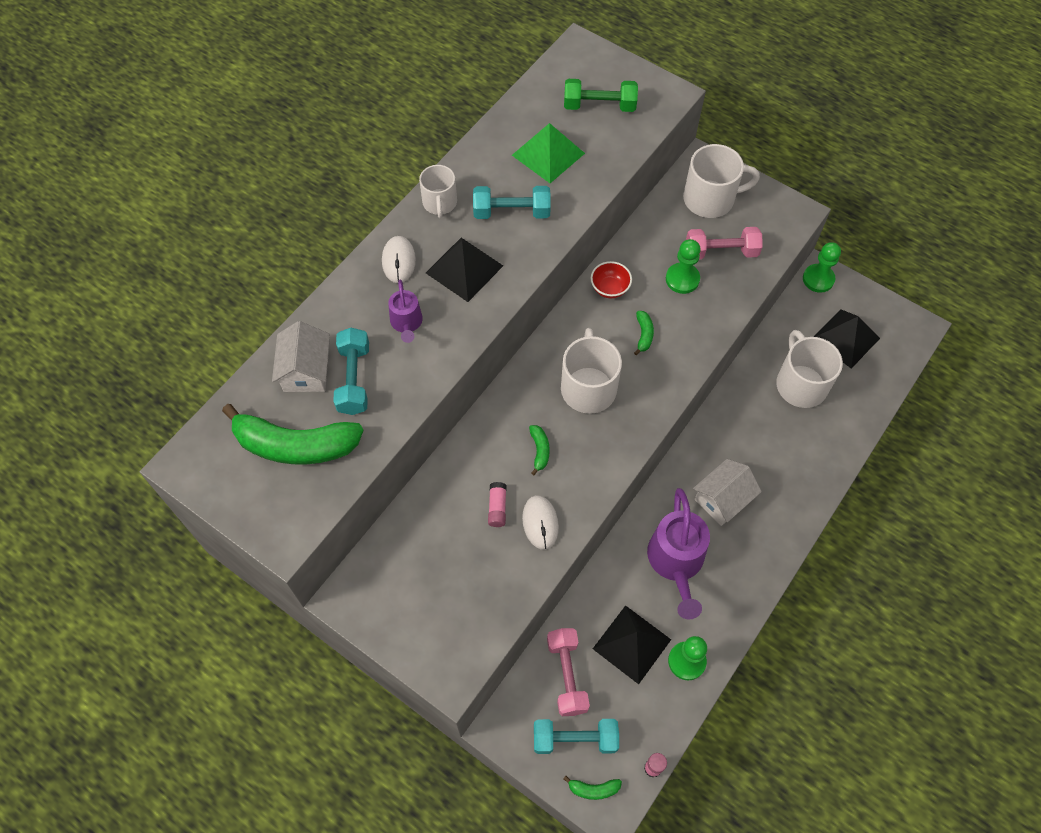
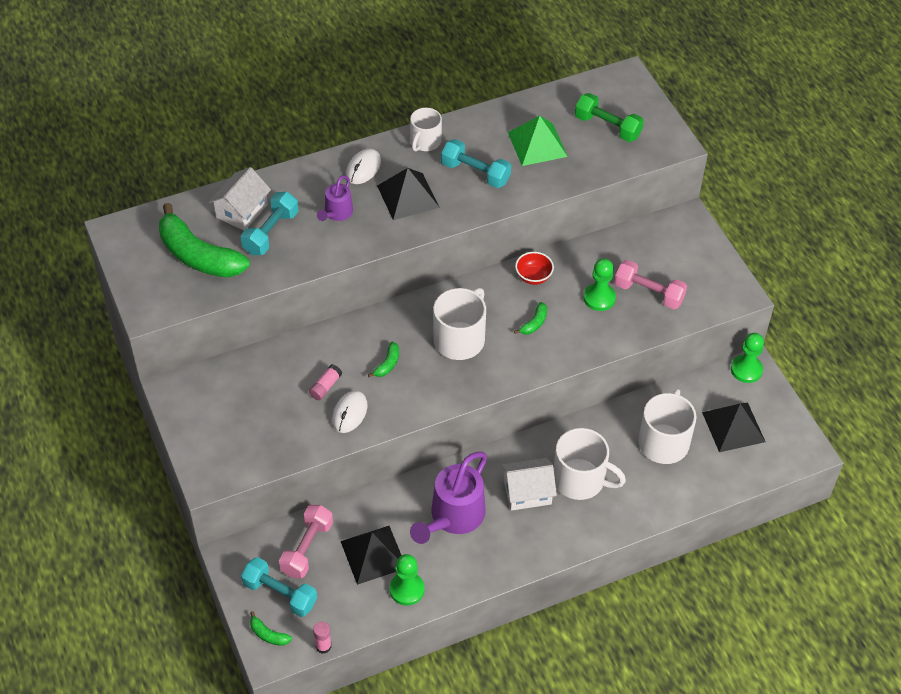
camera: 30 degrees right, 10 degrees down
white mug [683,144,760,218] -> white mug moved to [554,428,626,500]

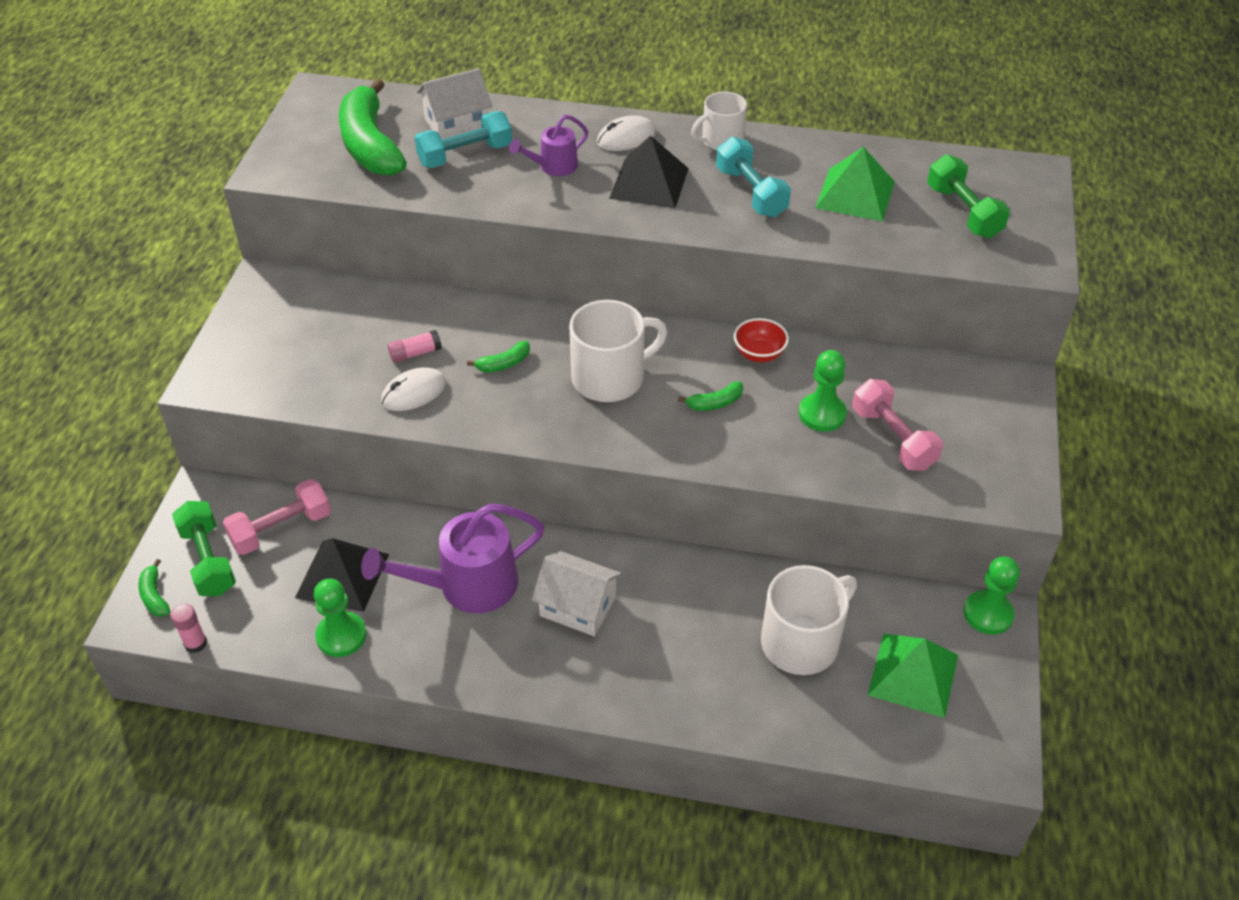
camera: 35 degrees right, 5 degrees down
turquoise dumbbell [241,557,317,617] -> green dumbbell [172,501,236,596]
white mug [554,428,626,500] -> none
black pyramid [702,403,765,452] -> green pyramid [868,634,958,718]

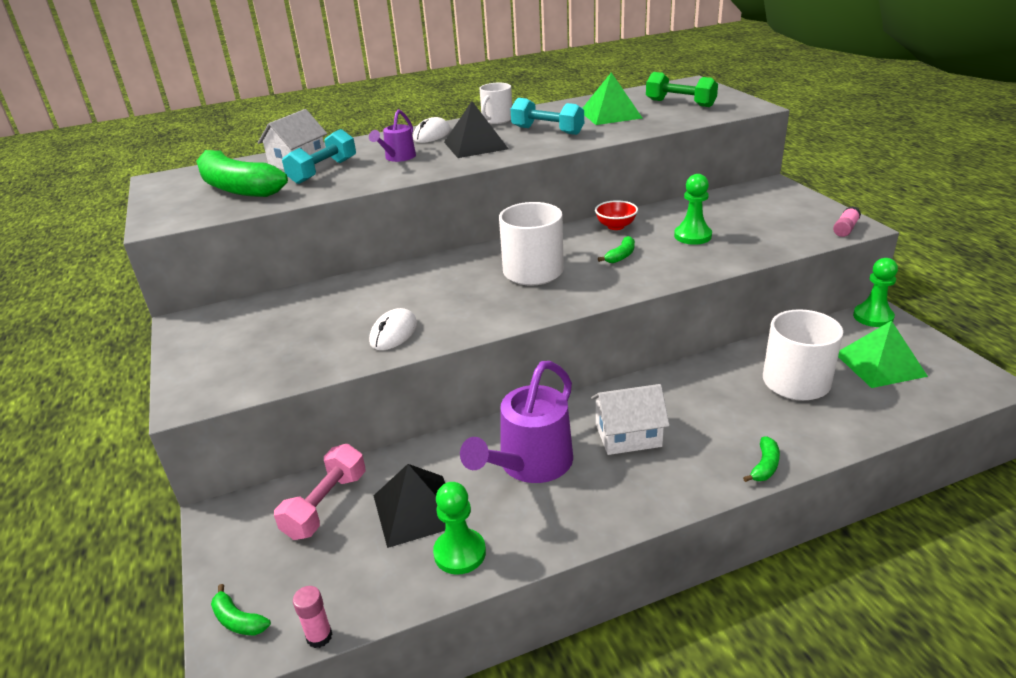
camera: 30 degrees left, 15 degrees down
green dumbbell [172,501,236,596] -> none
pink glue stick [388,330,442,363] -> pink glue stick moved to [833,206,861,237]
green banana [467,341,530,373] -> green banana moved to [743,437,780,482]
pink dumbbell [852,379,943,471] -> none

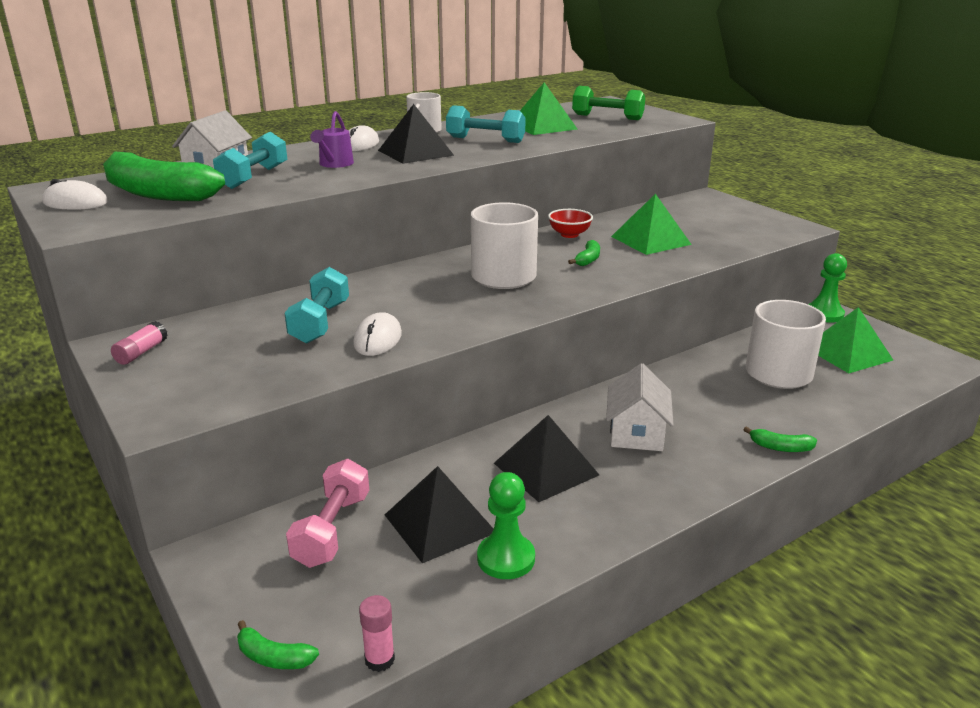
camera: 15 degrees left, 5 degrees down
purple watering can [460,361,573,483] -> black pyramid [494,415,599,502]
white house [591,384,670,455] -> white house turned 60 degrees counterclockwise [606,363,674,451]
green pawn [674,174,712,245] -> green pyramid [611,194,692,255]
green banana [743,437,780,482] -> green banana turned 90 degrees clockwise [743,426,817,452]
pink glue stick [833,206,861,237] -> pink glue stick moved to [111,321,168,365]
none -> white mouse [42,179,108,210]
none -> turquoise dumbbell [284,267,349,344]

